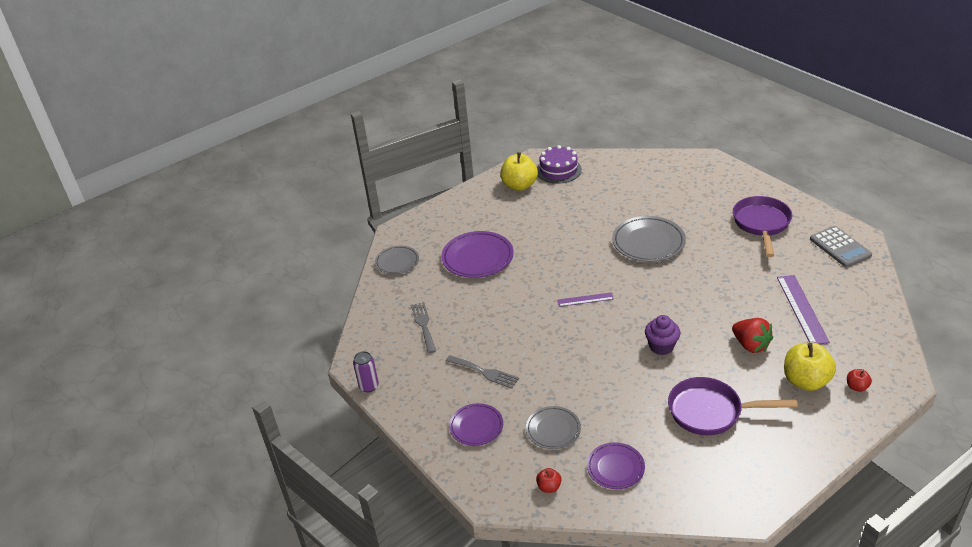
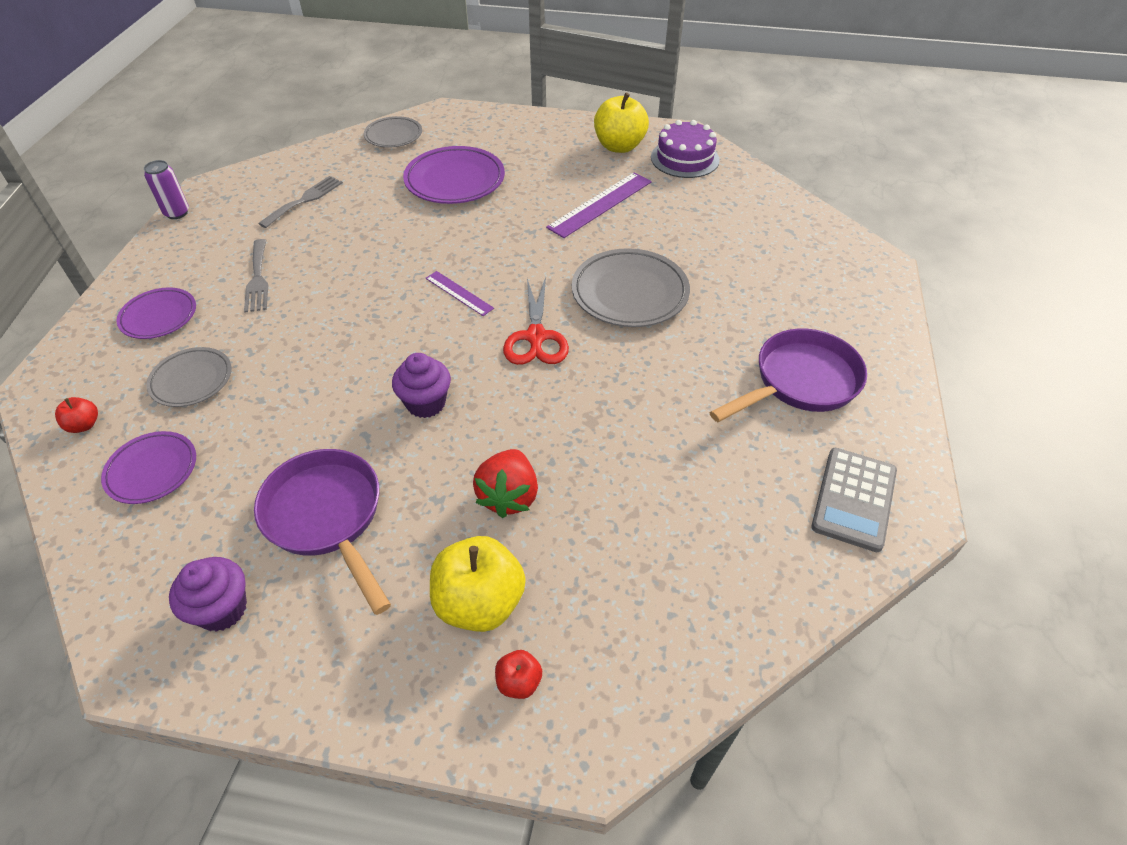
camera: 45 degrees right, 10 degrees up
purple ruler [777,275,830,344] -> purple ruler moved to [546,172,652,238]
none -> purple cupcake [169,557,247,632]
none -> red scissors [503,277,569,365]

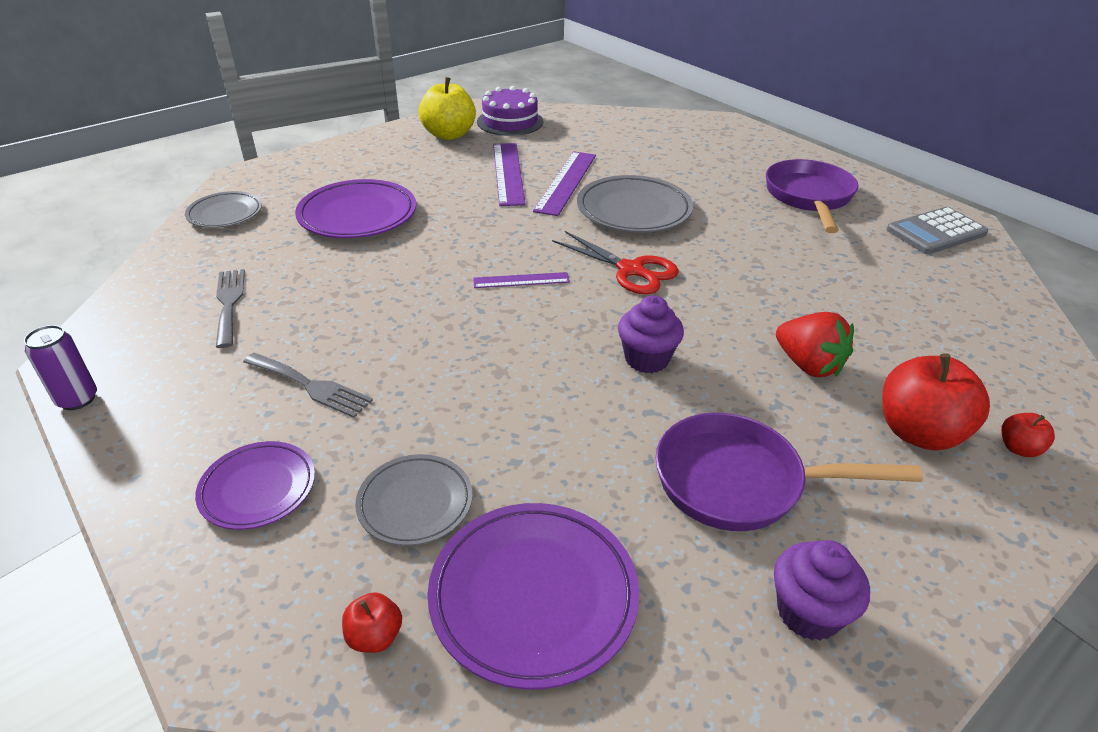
camera: 50 degrees left, 10 degrees down
purple plate [101,431,196,504] -> purple plate [428,503,639,690], size x1.62
yellow apple [430,536,526,632] -> red apple [882,353,990,451]
grey calculator [811,448,897,552] -> grey calculator turned 90 degrees clockwise [886,207,988,254]
none -> purple ruler [533,151,596,216]

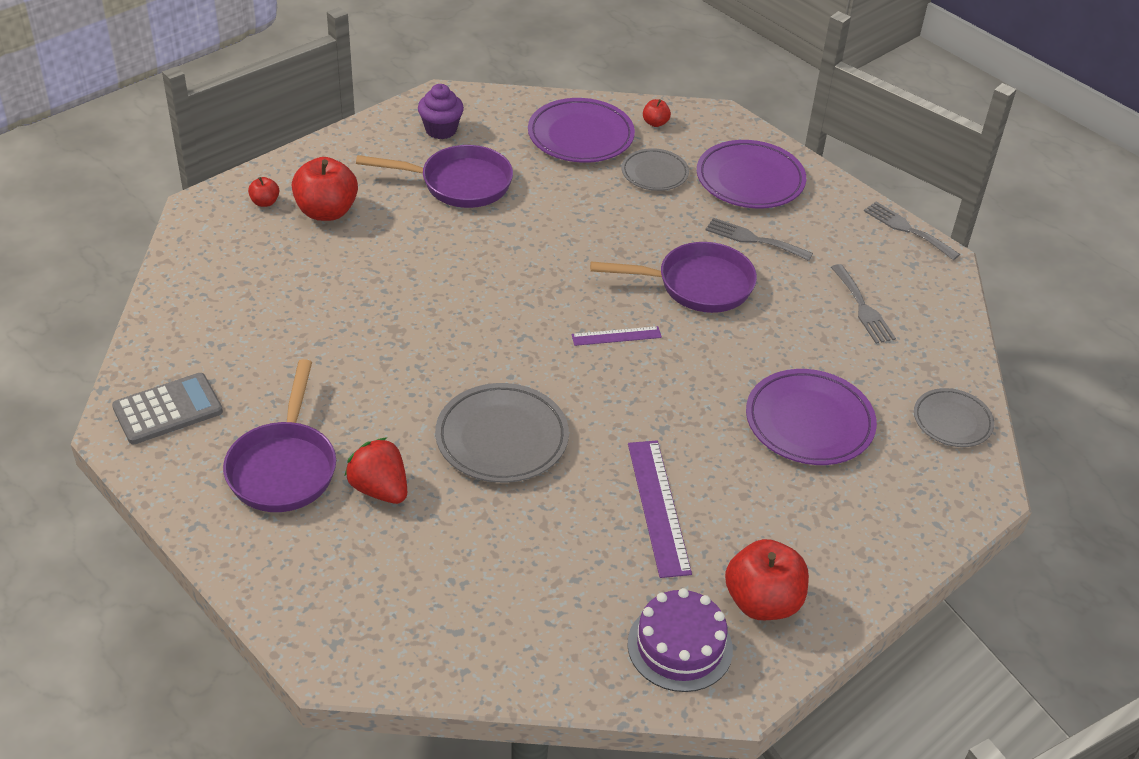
camera: 175 degrees right, 5 degrees up
purple can [24,325,97,410] -> grey fork [864,202,960,260]
purple plate [195,441,315,530] -> purple plate [697,140,806,208], size x1.62
yellow apple [419,77,476,140] -> red apple [725,539,809,620]
purple ruler [533,151,596,216] -> none
red scissors [552,231,679,294] -> none
purple cupcake [618,295,684,373] -> none
red strawberry [776,312,854,377] -> red strawberry moved to [345,437,407,504]
none -> purple pan [590,242,757,313]

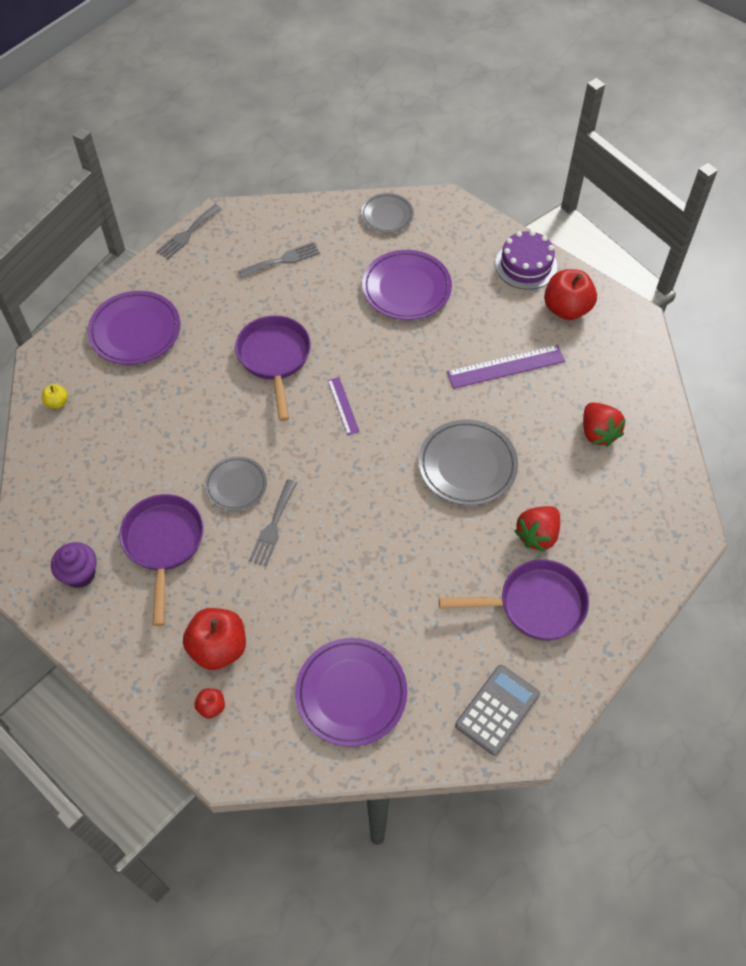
camera: 95 degrees left, 15 degrees up
grey calculator [112,373,223,444] -> grey calculator turned 75 degrees clockwise [455,665,540,756]
purple plate [528,98,635,163] -> purple plate moved to [295,638,407,747]
grey plate [621,148,689,191] -> grey plate moved to [205,456,267,511]
purple cake [627,588,733,692] -> purple cake moved to [495,230,557,290]
red apple [643,99,671,127] -> yellow apple [42,384,68,409]
grey fork [706,218,813,261] -> grey fork moved to [249,479,297,566]
none -> red strawberry [583,402,626,447]

